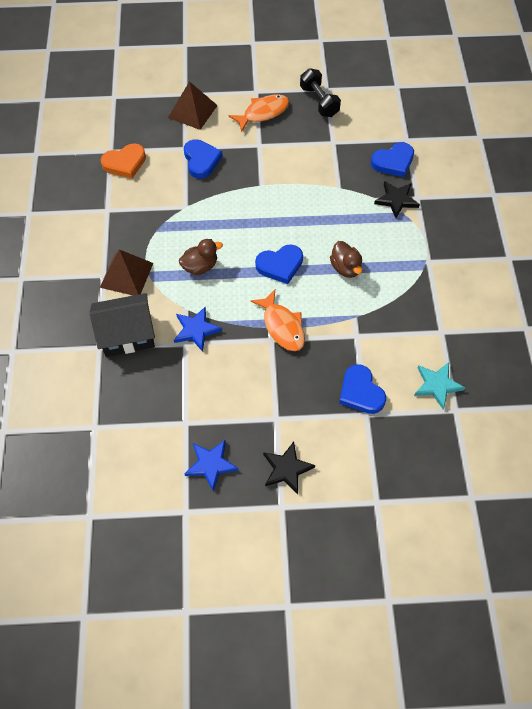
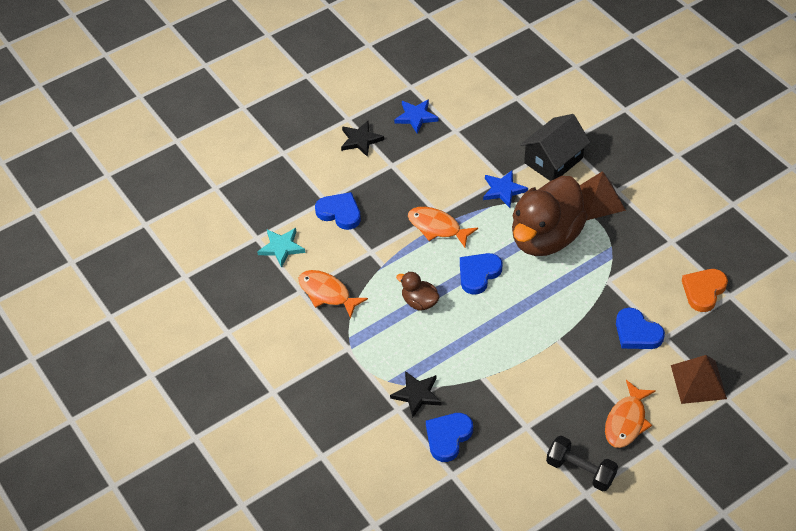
camera: 150 degrees right, 10 degrees down
brown duck [179,239,223,275] -> brown duck [512,176,588,256], size x2.28
none -> orange fish [299,270,368,319]

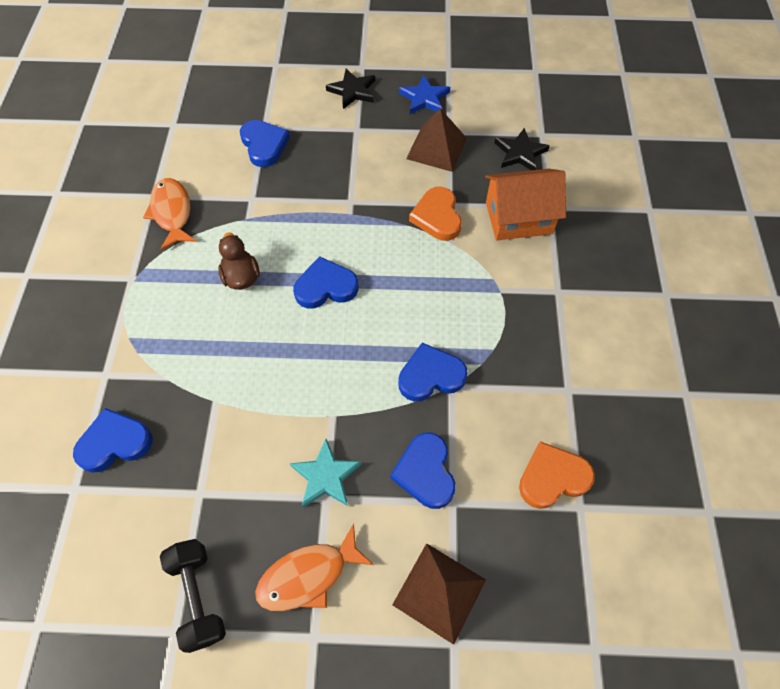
camera: 35 degrees right, 10 degrees up
turquoise star [257,228,305,268] -> turquoise star moved to [290,439,362,507]
black star [390,371,441,418] -> black star moved to [494,128,550,170]
orange fish [408,207,478,247] -> none
blue star [483,170,528,208] -> orange heart [409,187,462,241]
brown duck [512,176,588,256] -> none
black house [520,114,591,181] -> orange house [485,169,566,240]
brown pyramid [580,171,626,220] -> brown pyramid moved to [406,108,467,172]
none -> blue heart [398,343,468,401]

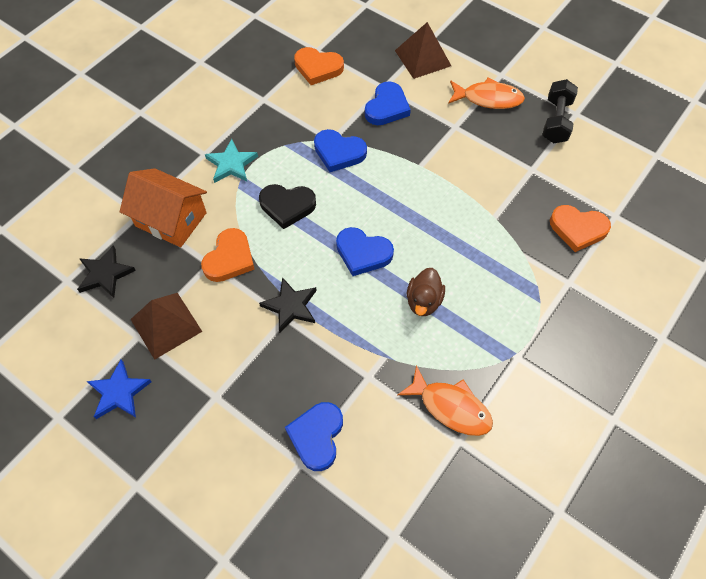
camera: 145 degrees left, 0 degrees up
blue heart [73,408,152,473] -> orange heart [550,205,611,252]
orange fish [143,178,197,250] -> orange fish turned 75 degrees counterclockwise [398,365,493,436]
turquoise star [290,439,362,507] -> turquoise star moved to [205,139,258,183]
black star [326,69,375,109] -> black star moved to [259,277,317,333]
none -> black heart [259,184,316,229]

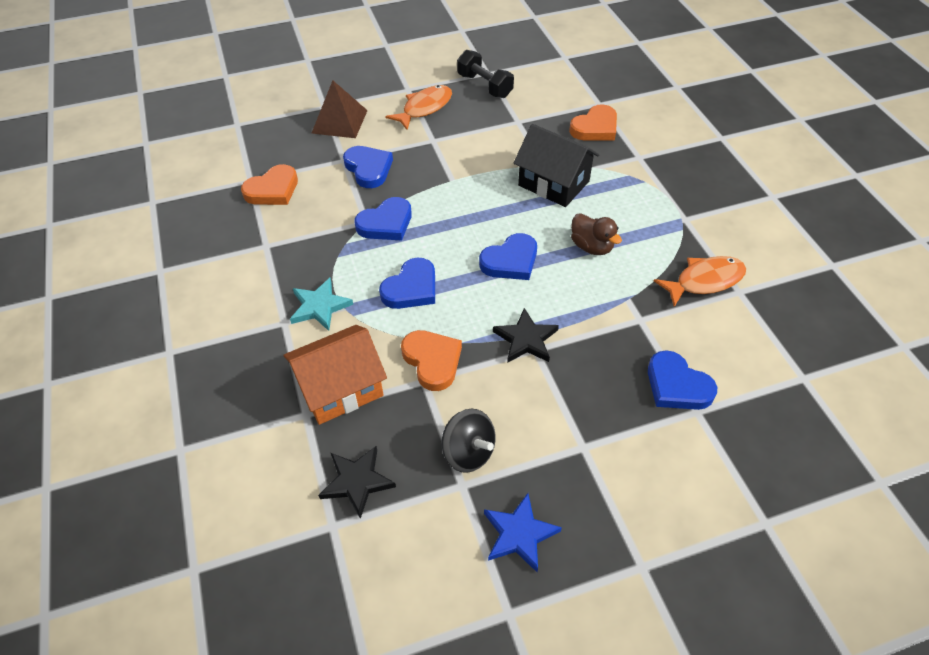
camera: 55 degrees left, 10 degrees down
brown pyramid [131,293,202,360] -> black spinning top [442,409,496,473]
black heart [259,184,316,229] -> blue heart [379,258,435,309]
none -> black house [514,124,600,207]

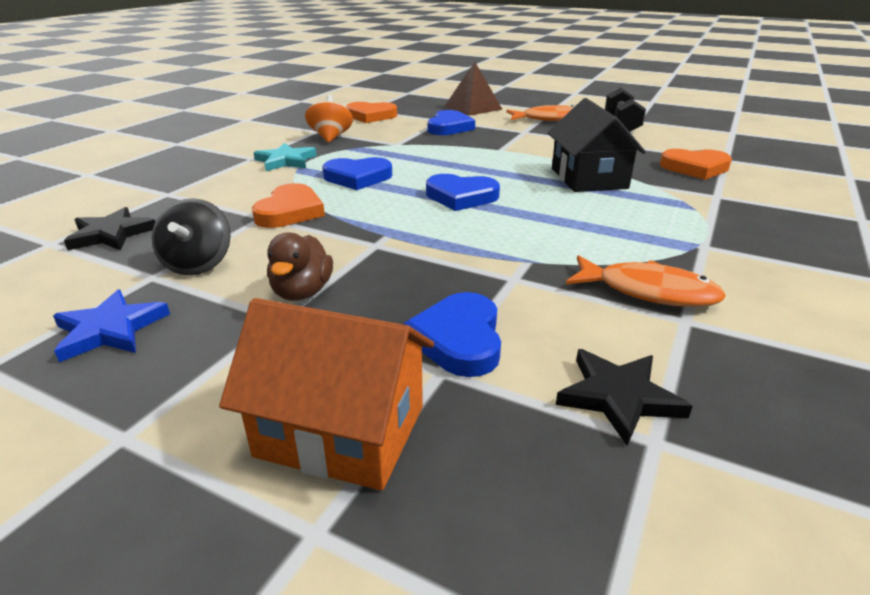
camera: 45 degrees right, 20 degrees down
orange house [283,325,387,425] -> orange house moved to [219,298,434,491]
blue heart [354,197,412,241] -> none
black star [493,308,559,363] -> black star moved to [556,349,692,446]
brown duck [571,213,622,255] -> brown duck moved to [267,232,333,301]
none -> orange spinning top [305,95,353,143]

